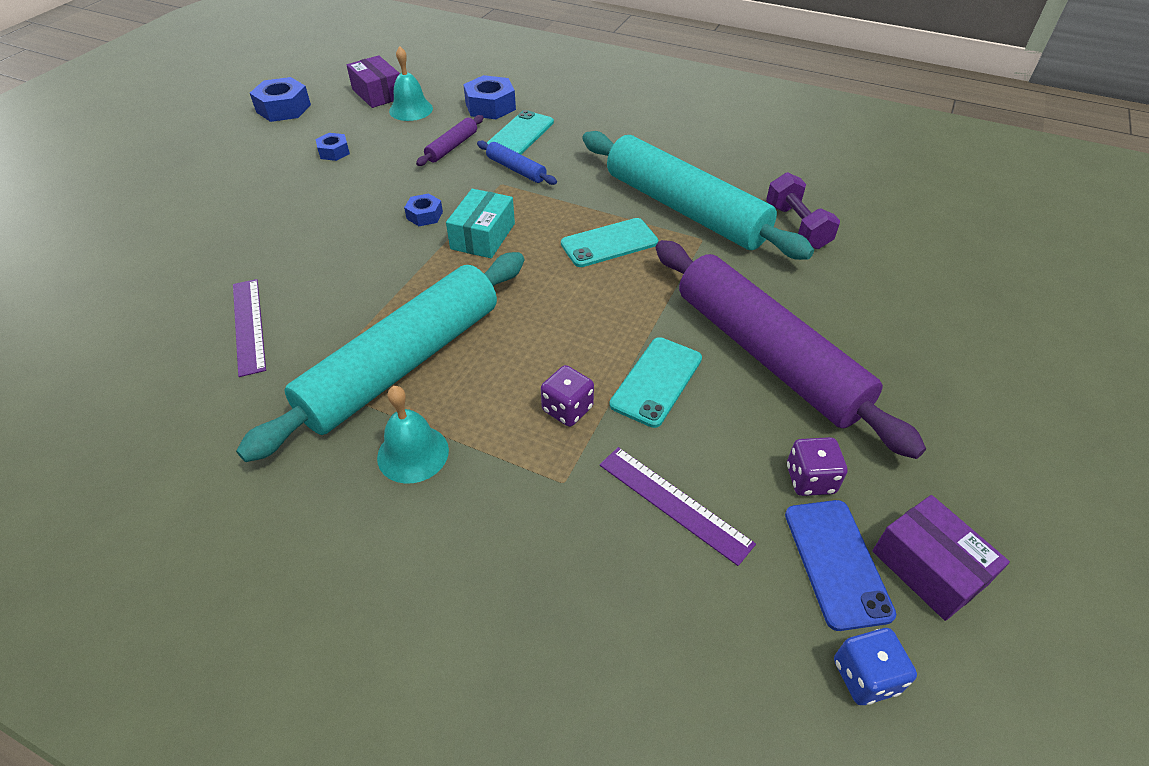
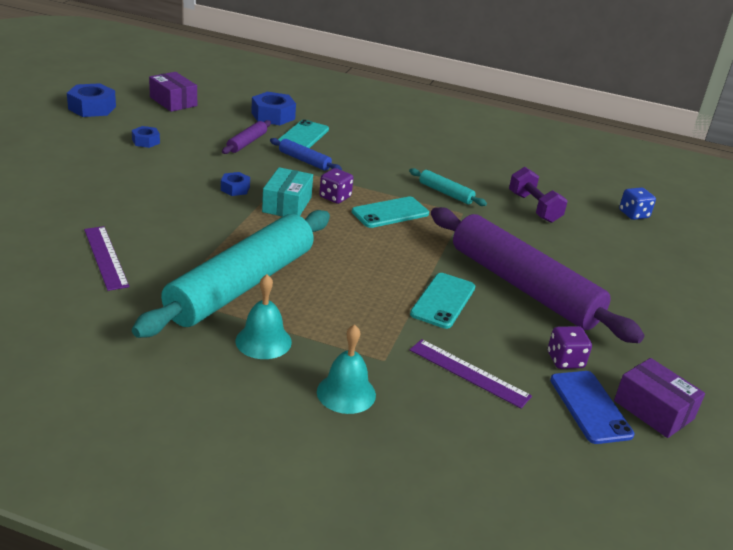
camera: 10 degrees left, 15 degrees down
turquoise bell [389,46,433,121] -> turquoise bell moved to [317,324,376,414]
purple dice [541,365,594,427] -> purple dice moved to [319,168,353,204]
turquoise rolling pin [582,131,814,260] -> turquoise rolling pin [409,168,487,206], size x0.41
blue dice [834,628,917,705] -> blue dice moved to [619,187,656,220]

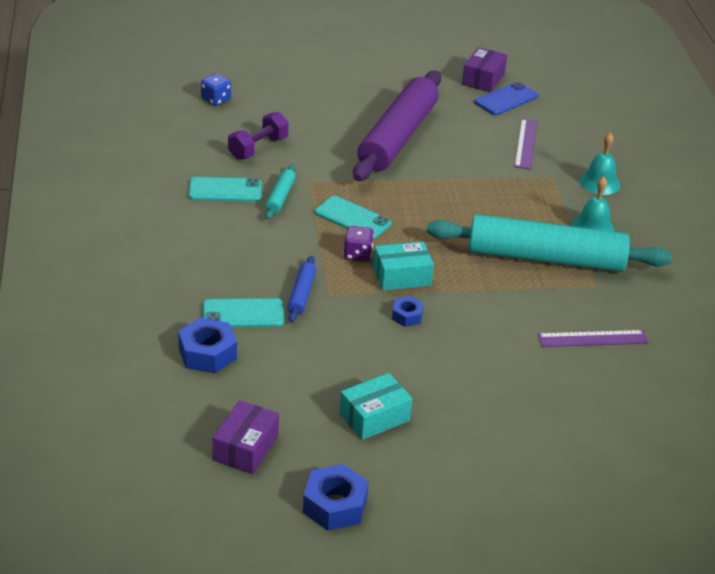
camera: 115 degrees left, 5 degrees up
purple ruler [84,226,129,291] -> purple ruler turned 45 degrees clockwise [538,330,648,347]
blue nut [132,126,160,148] -> turquoise box [339,373,412,440]
purple rolling pin [222,120,271,154] -> none
turquoise phone [410,273,475,329] -> turquoise phone moved to [189,177,262,202]
purple dice [548,326,592,369] -> none

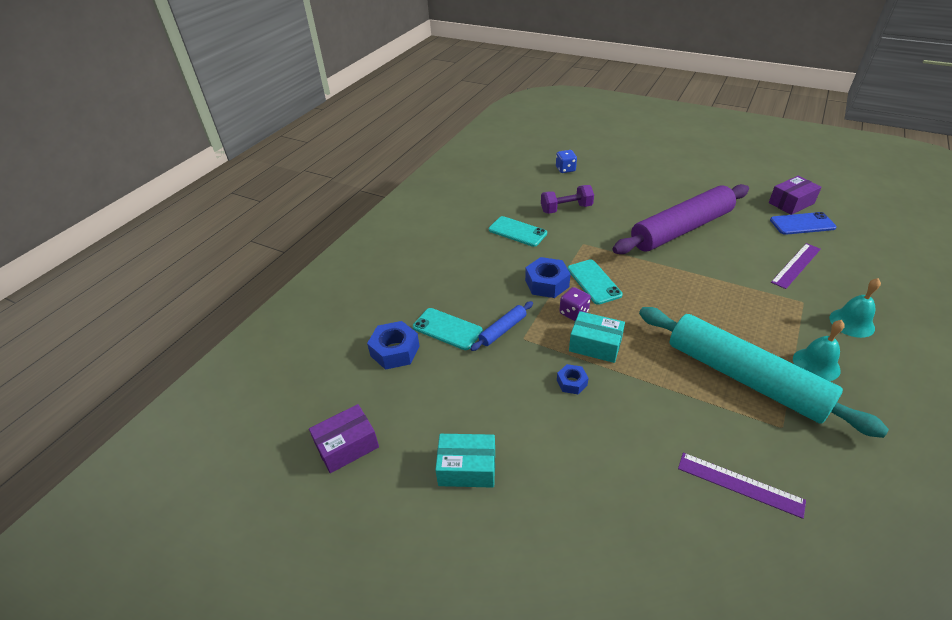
camera: 40 degrees right, 5 degrees up
turquoise rolling pin [265,165,296,220] -> none
blue nut [303,464,369,531] -> blue nut moved to [525,257,571,298]

